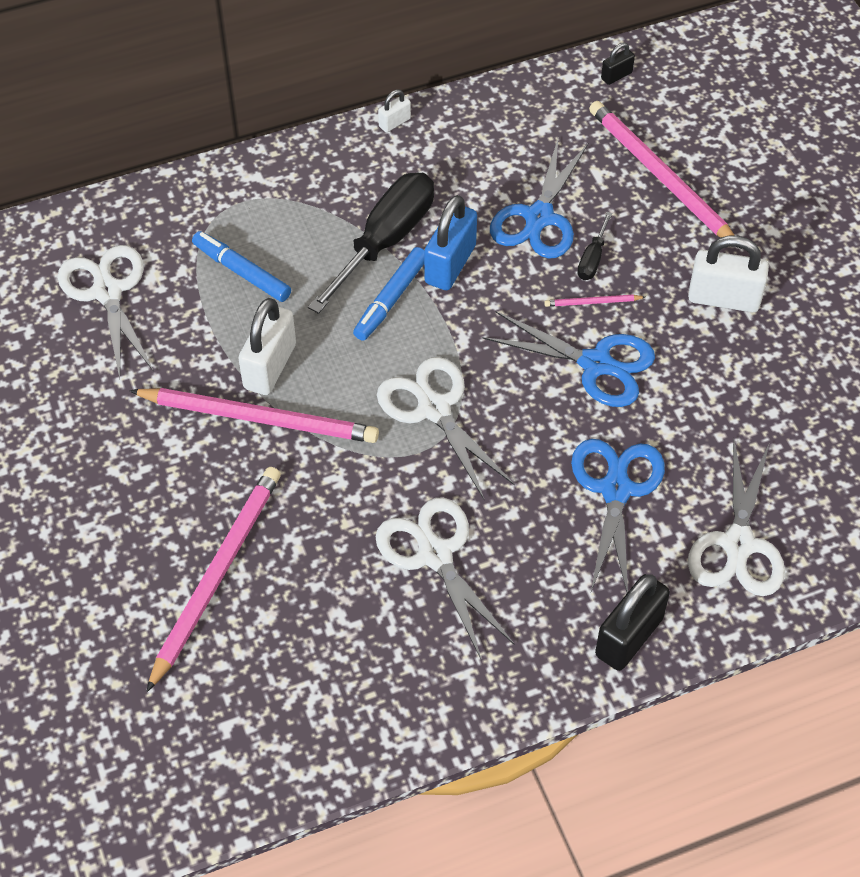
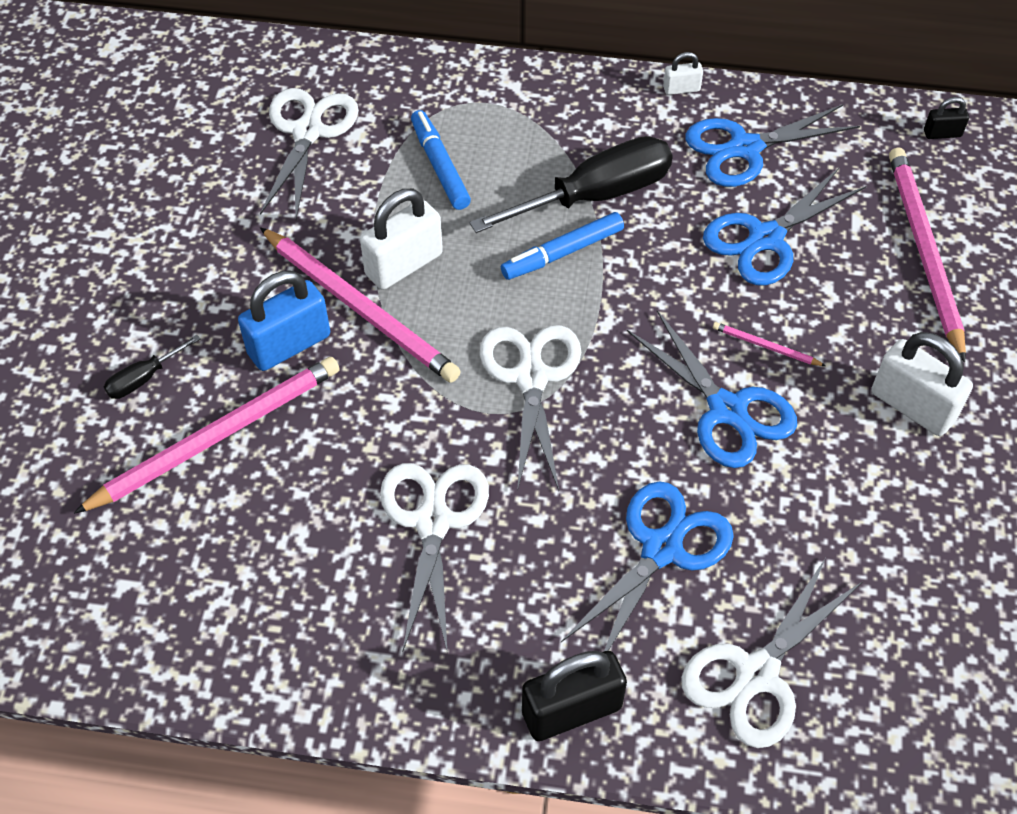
camera: 30 degrees right, 0 degrees up
blue padlock [424,195,477,290] -> blue padlock moved to [238,271,330,371]
black screwdriver [577,212,612,280] -> black screwdriver moved to [104,335,201,399]
none -> blue scissors [685,105,860,187]

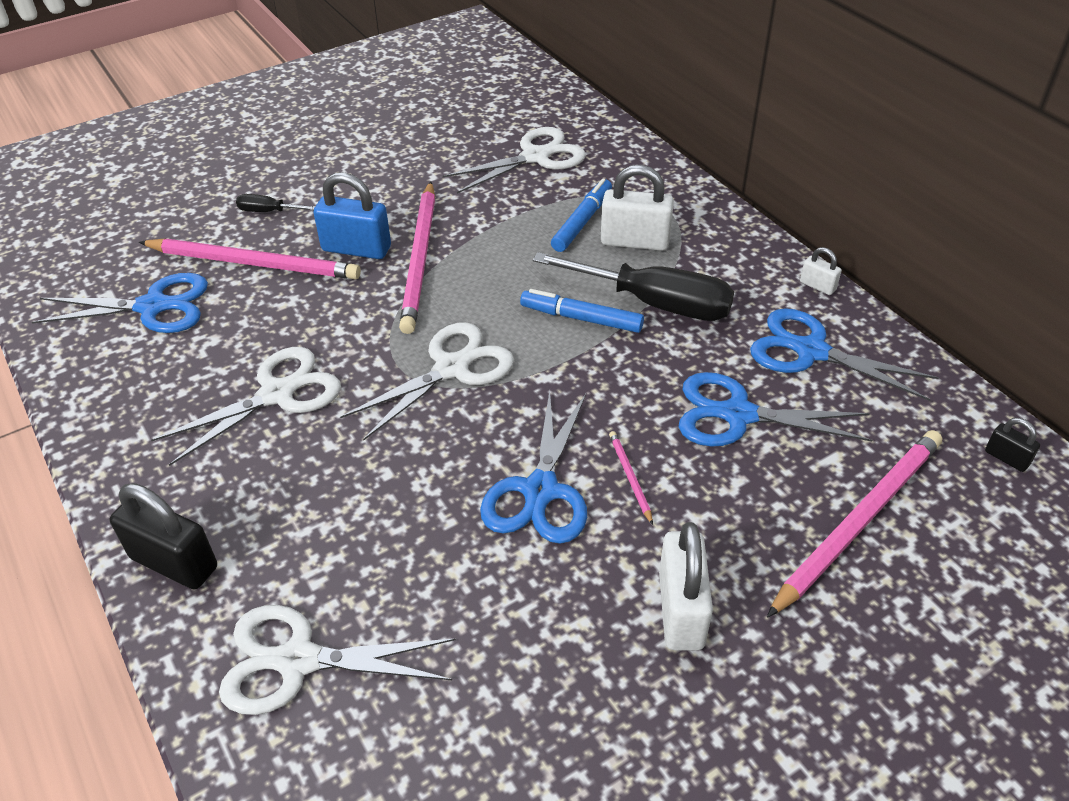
camera: 50 degrees right, 10 degrees down
white padlock [360,189,443,290] -> white padlock moved to [601,165,674,251]
blue scissors [561,481,734,651] -> blue scissors moved to [32,273,208,333]

